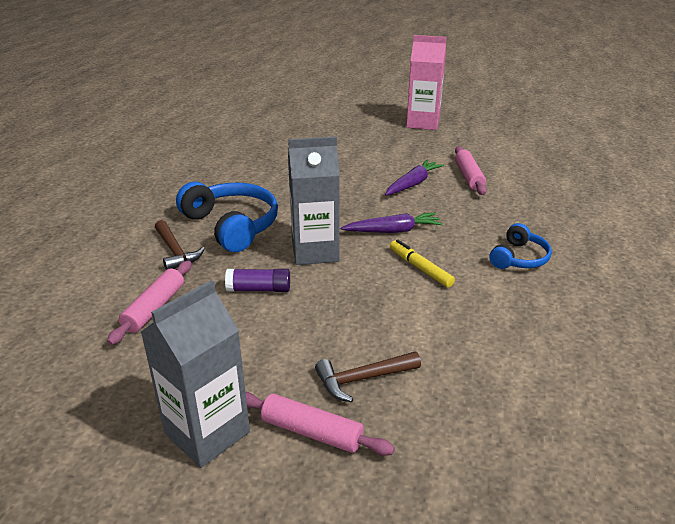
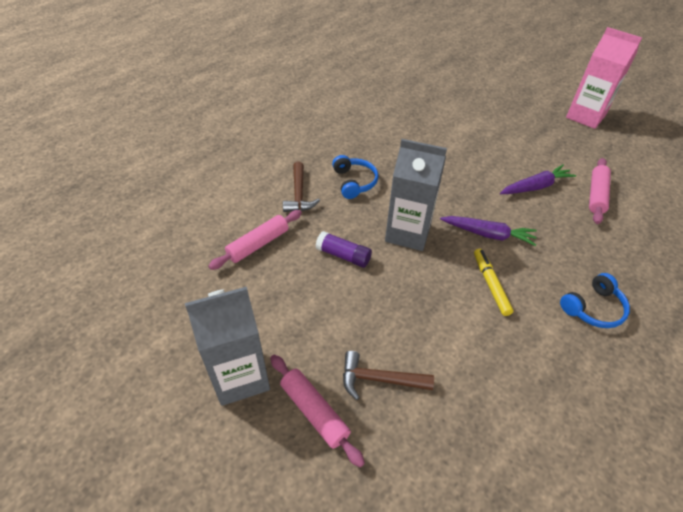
camera: 25 degrees right, 15 degrees up
blue headphones [176,182,278,252] -> blue headphones [332,155,378,199], size x0.58

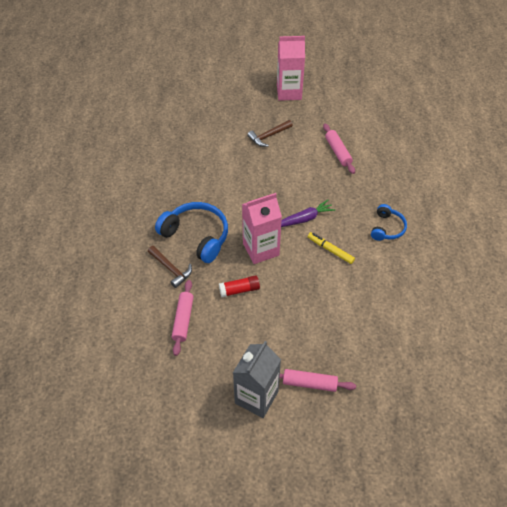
camera: 40 degrees left, 5 degrees up
purple glue stick [316,231,372,268] -> red glue stick [219,275,260,297]
blue headphones [332,155,378,199] -> blue headphones [155,202,228,263], size x1.74
brown hammer [343,351,434,400] -> brown hammer moved to [247,120,293,147]
grey carton [385,139,447,251] -> pink carton [242,193,282,264]
purple carrot [500,164,576,194] -> none

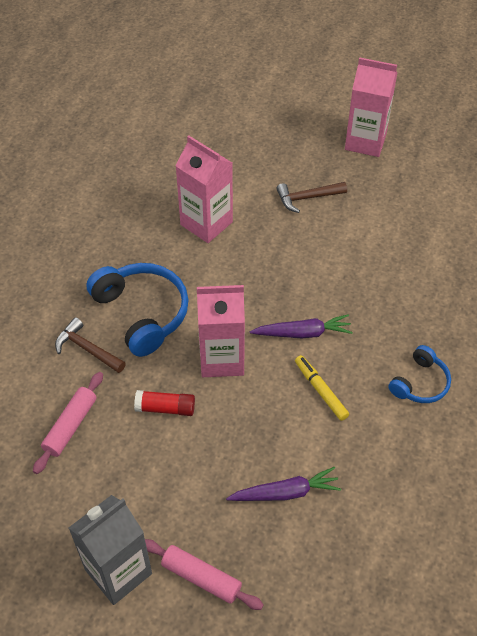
camera: 20 degrees right, 0 degrees up
brown hammer [148,246,192,288] -> brown hammer turned 150 degrees clockwise [55,317,126,373]
pink rolling pin [323,124,355,174] -> none
none -> pink carton [176,136,233,243]
none -> purple carrot [226,467,341,501]

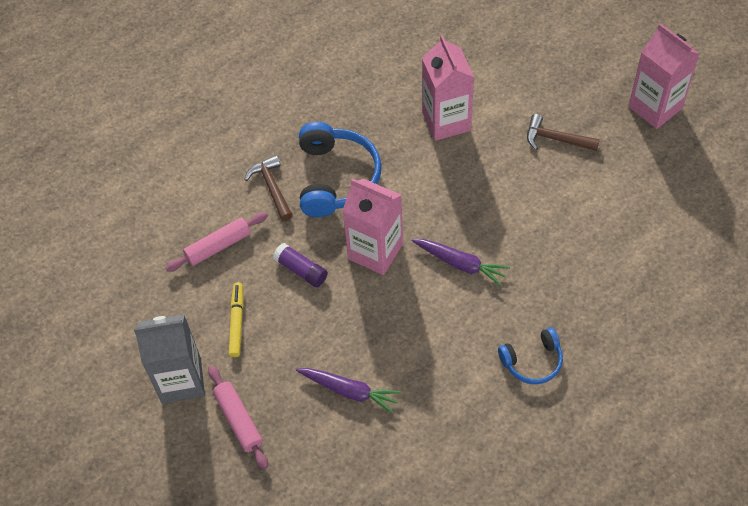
camera: 35 degrees right, 5 degrees up
red glue stick [134,390,195,416] -> purple glue stick [273,243,328,287]
yellow marker [295,355,349,421] -> yellow marker moved to [229,282,244,357]

